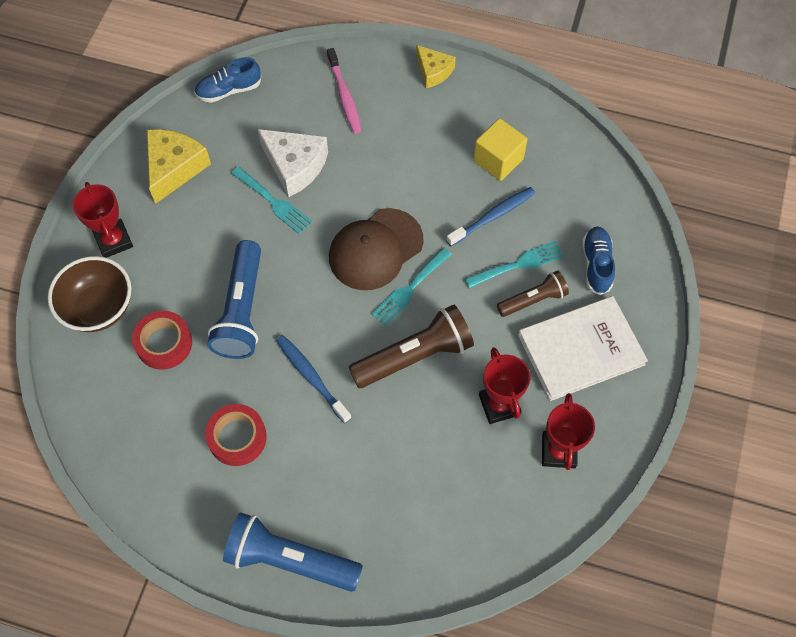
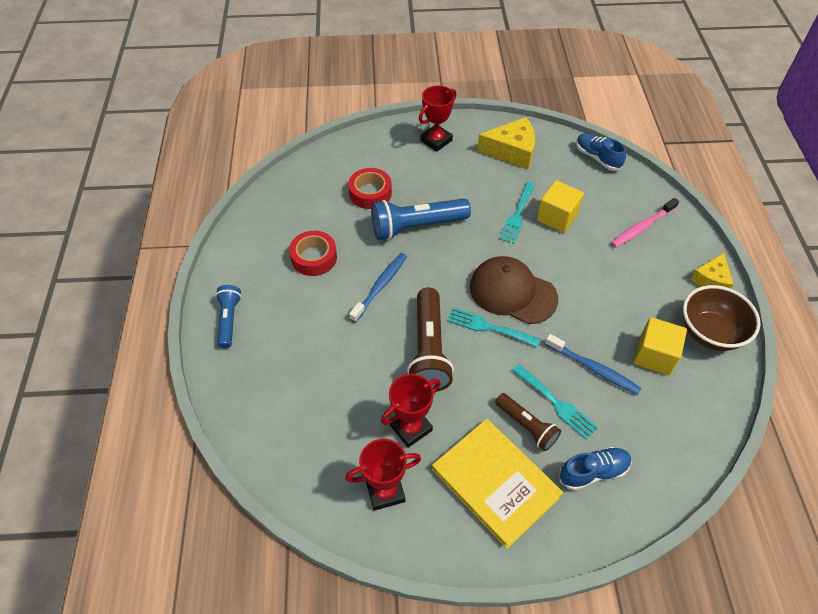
camera: 70 degrees right, 10 degrees down
brown bowl [48,256,131,332] -> brown bowl moved to [683,285,760,351]
blue flashlight [223,512,363,592] -> blue flashlight [215,285,242,349], size x0.59
white cheese [258,129,328,197] -> yellow cube [537,180,584,233]
brown flashlight [348,304,474,388] -> brown flashlight turned 45 degrees clockwise [407,287,454,392]
white book [518,296,648,401] -> yellow book [432,419,563,549]

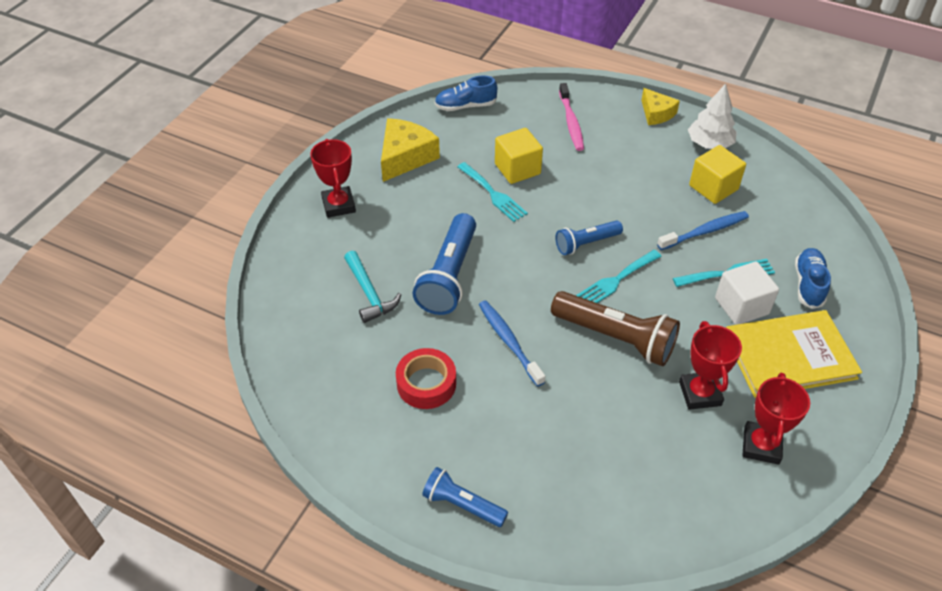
camera: 60 degrees left, 5 degrees down
red tape [348,168,392,209] -> turquoise hammer [344,251,401,323]
brown cap [470,256,558,324] -> blue flashlight [555,221,623,255]
brown flashlight [495,393,561,451] -> white cube [715,261,779,325]
brown bowl [683,285,760,351] -> white tree [688,84,737,149]

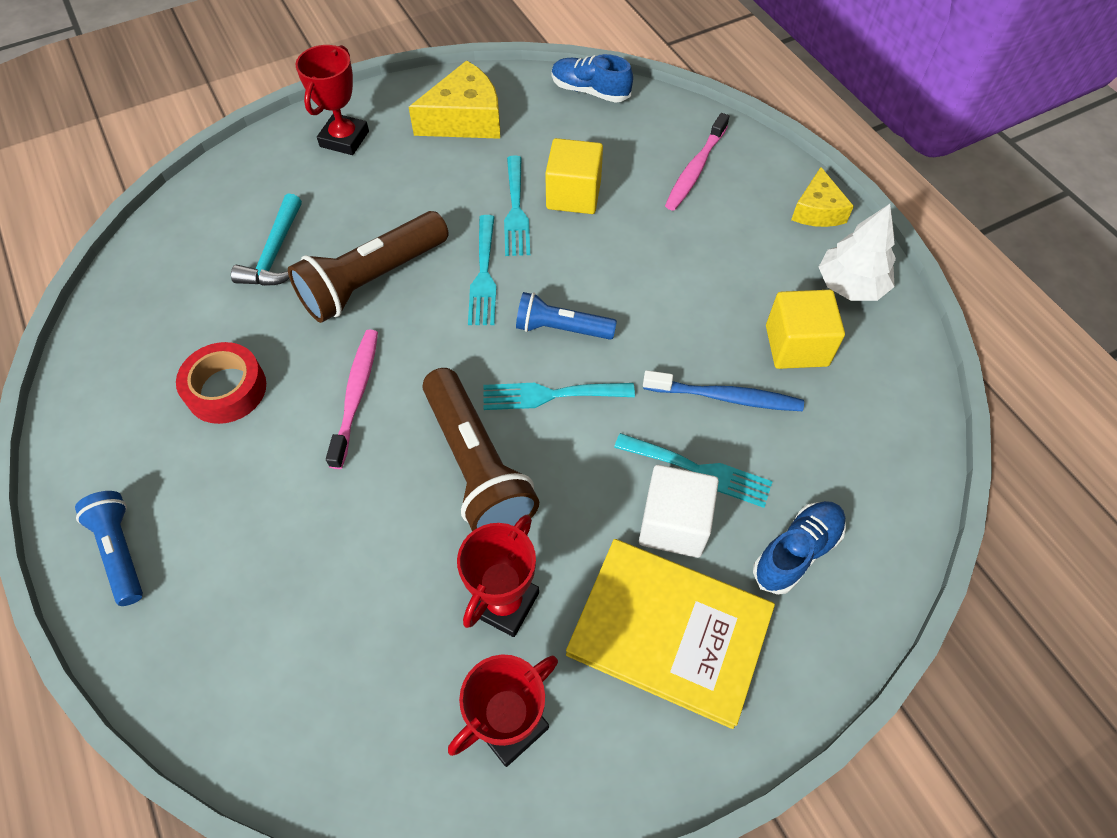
camera: 35 degrees right, 10 degrees up
blue flashlight [412,213,476,315] -> brown flashlight [288,211,449,323]
blue toothbrush [479,300,545,387] -> pink toothbrush [326,330,378,469]
none -> turquoise fork [468,215,496,325]

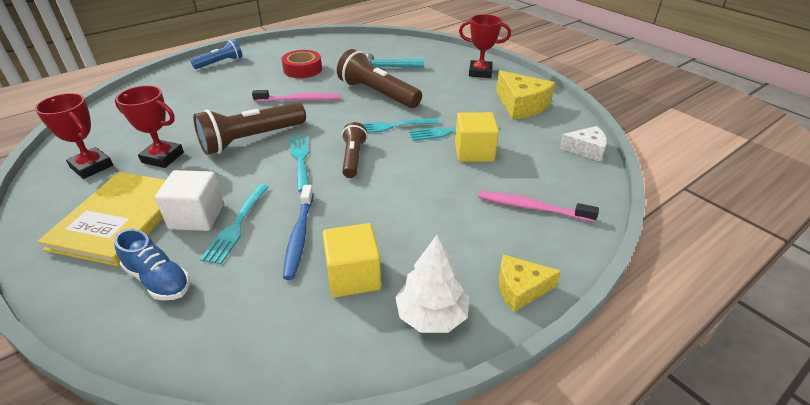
camera: 80 degrees right, 20 degrees down
blue flashlight [516,292,617,340] -> brown flashlight [342,122,368,178]
blue shoe [552,54,633,103] -> white cheese [559,126,607,162]

